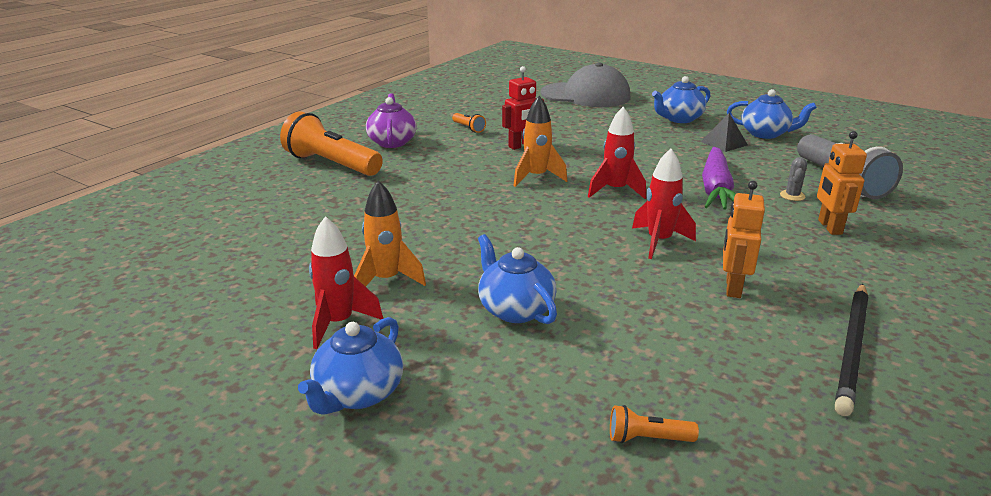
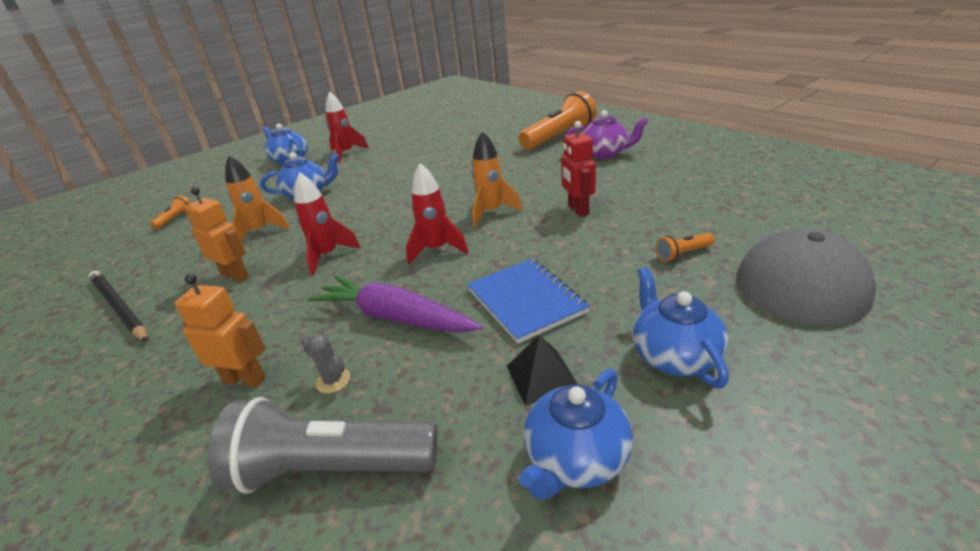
camera: 110 degrees right, 5 degrees up
orange rocket [354,180,426,287] -> orange rocket moved to [225,155,290,241]
orange flashlight [452,113,486,133] -> orange flashlight moved to [656,233,715,262]
none -> blue notebook [467,259,590,344]

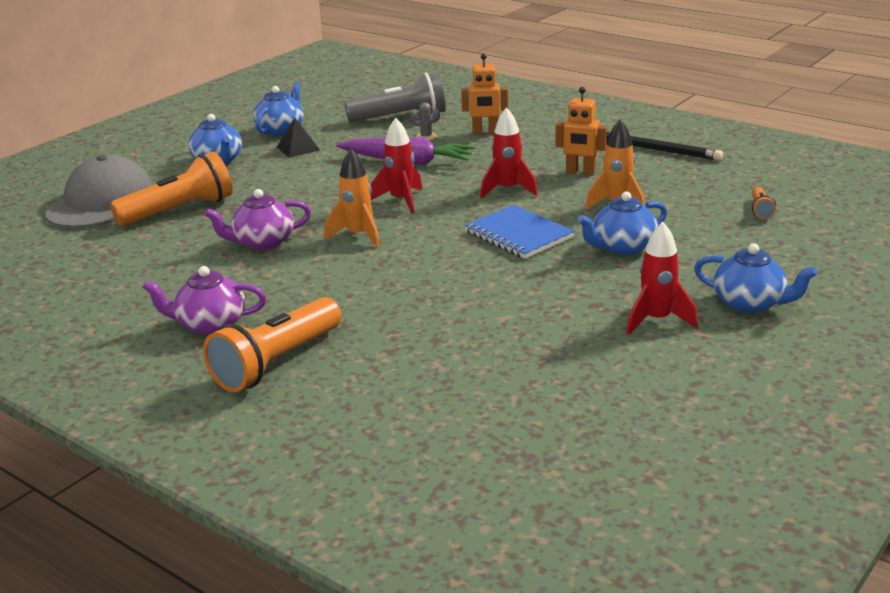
camera: 165 degrees right, 5 degrees down
blue notebook [467,259,590,344] -> blue notebook moved to [464,205,575,259]
red robot [561,121,596,217] -> purple teapot [205,189,311,250]
orange flashlight [656,233,715,262] -> orange flashlight [110,152,233,226], size x2.31

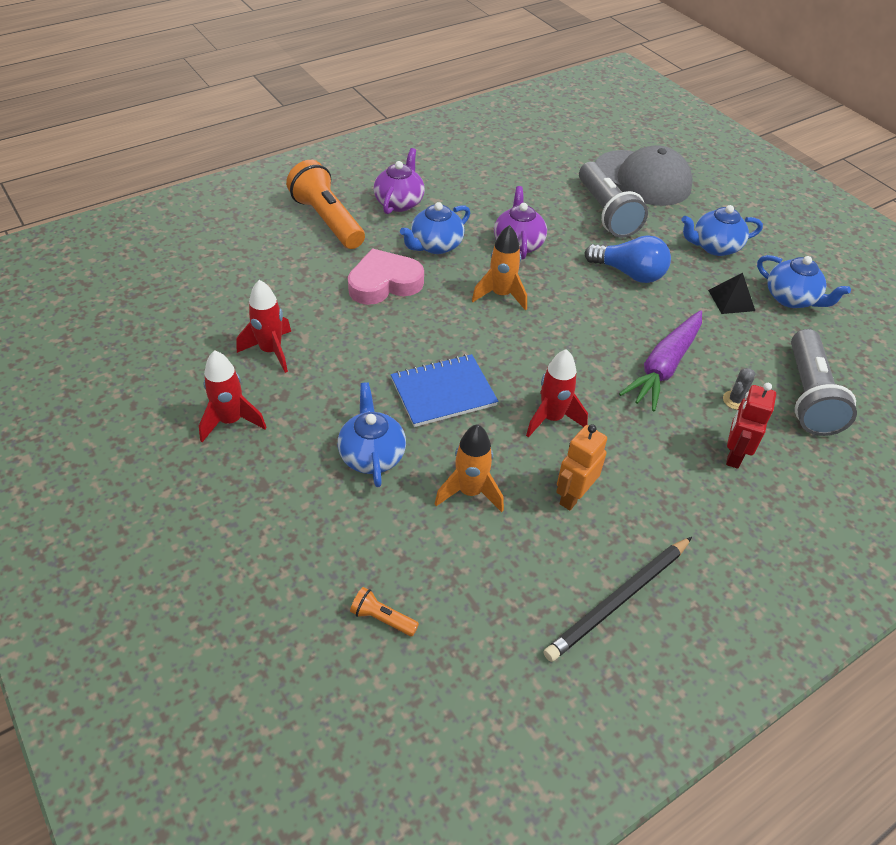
camera: 105 degrees right, 20 degrees up
orange flashlight [110,152,233,226] -> grey flashlight [579,162,648,238]
red rocket [370,118,422,214] -> red rocket moved to [236,280,291,373]
orange robot [461,53,508,134] -> red robot [726,383,776,469]
blue teapot [694,243,817,313] -> blue teapot moved to [400,202,470,254]
none -> pink heart [348,249,424,305]
none -> blue light bulb [584,235,671,283]

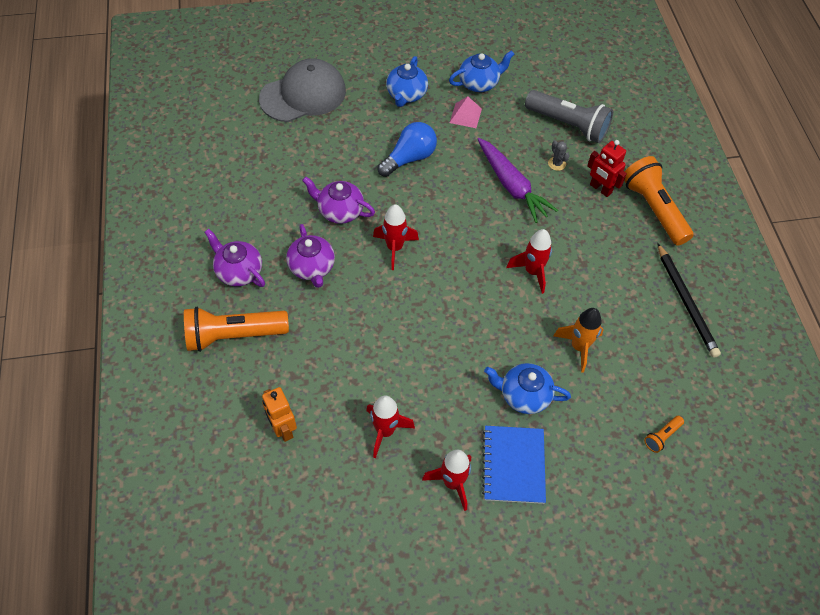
camera: 65 degrees left, 10 degrees up
pink heart [348,249,424,305] -> none
blue notebook [391,354,498,427] -> blue notebook moved to [482,426,546,504]
blue teapot [400,202,470,254] -> purple teapot [286,224,335,288]
orange rocket [472,225,527,311] -> red rocket [373,204,419,270]
orange robot [556,424,607,510] -> orange robot moved to [262,387,297,442]
grey flashlight [579,162,648,238] -> none
black pyramid [708,273,755,314] -> pink pyramid [450,96,482,128]
none -> orange flashlight [624,156,694,246]

